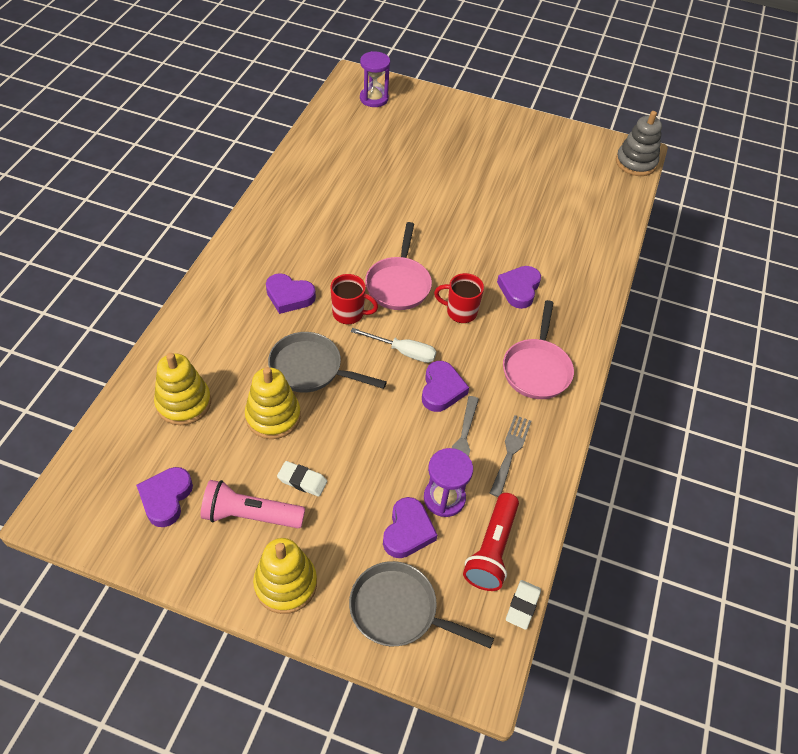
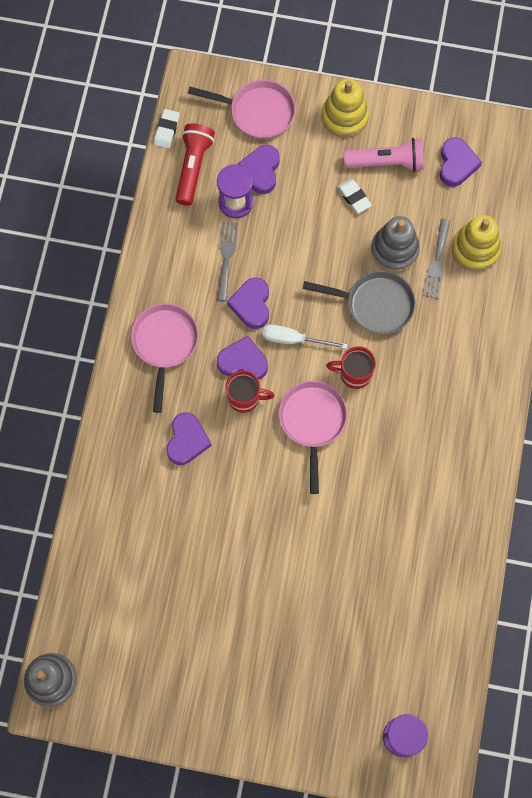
camera: 175 degrees right, 20 degrees up
yellow stacking toy [245,367,301,439] -> grey stacking toy [371,216,420,272]
purple heart [266,273,316,314] -> purple heart moved to [217,336,268,380]
white eraser [277,461,327,497] -> white eraser turned 45 degrees clockwise [337,179,372,214]
grey pan [349,561,494,648] -> pink pan [188,80,296,139]
grey fork [490,415,531,497] -> grey fork moved to [422,219,450,299]

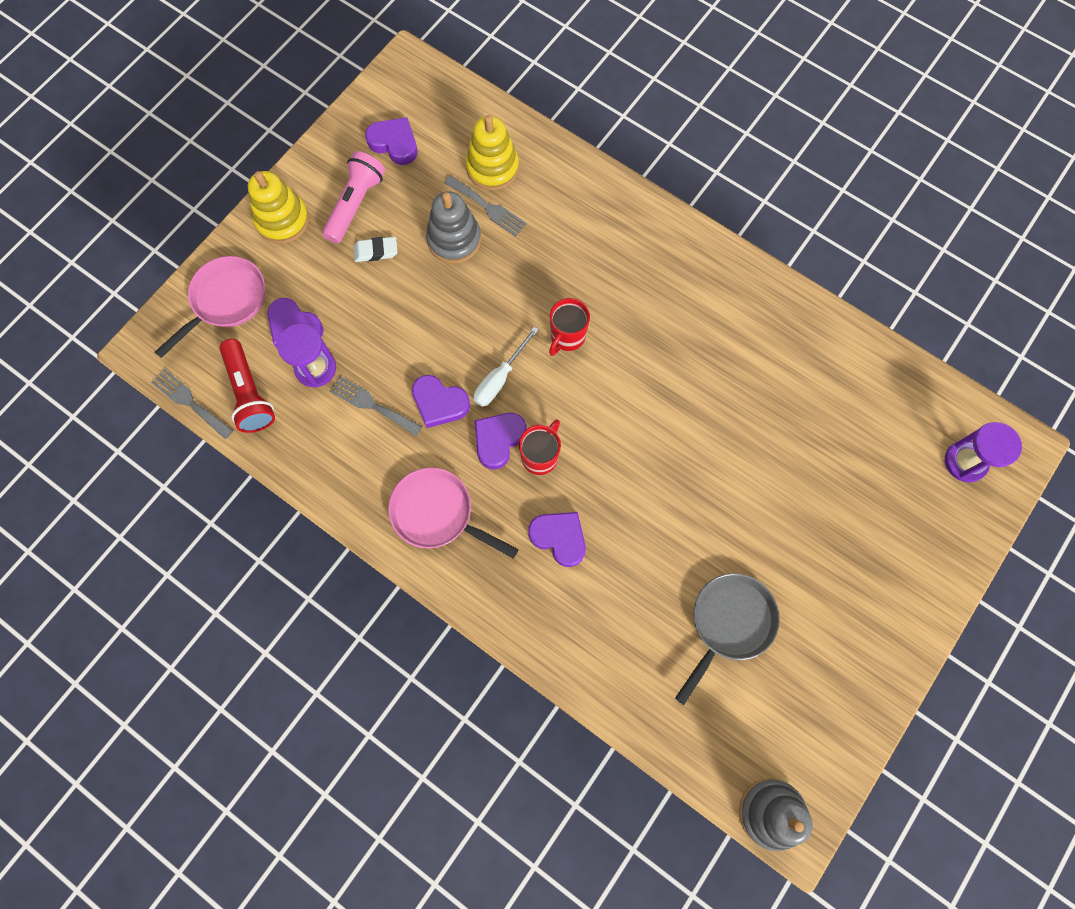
camera: 65 degrees left, 0 degrees up
white eraser [154,109,180,149] -> grey fork [151,369,233,439]
red flashlight [175,123,215,206] -> red flashlight turned 150 degrees counterclockwise [219,339,275,433]
pink pan [279,380,348,494] -> none
grey pan [303,271,416,334] -> grey pan moved to [675,573,780,705]

